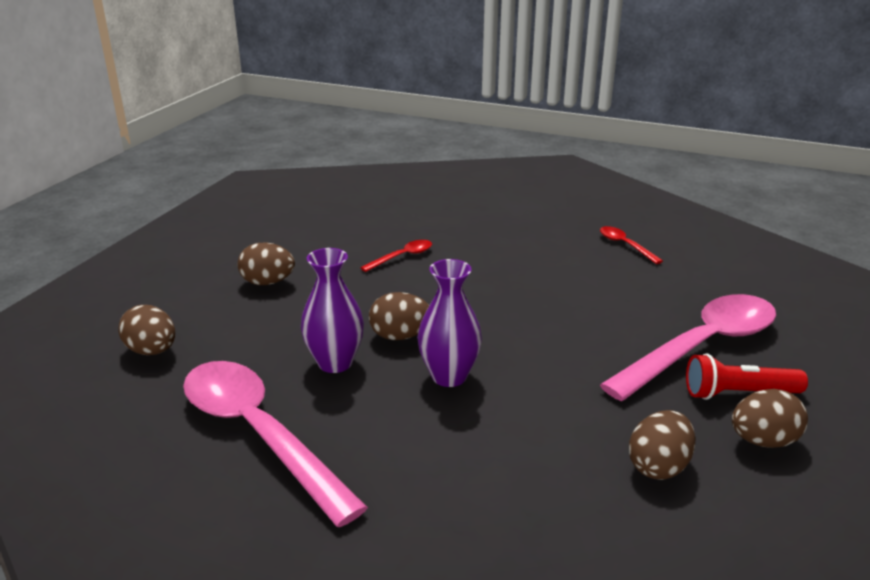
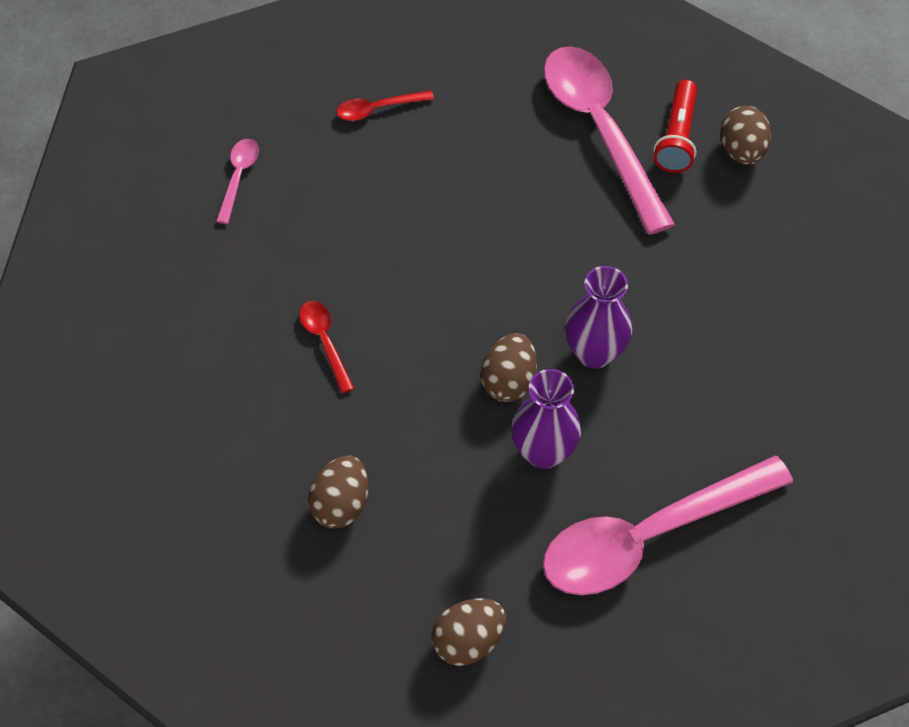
camera: 75 degrees left, 30 degrees up
brown egg [629,410,696,480] -> none
none -> pink spoon [216,139,259,224]

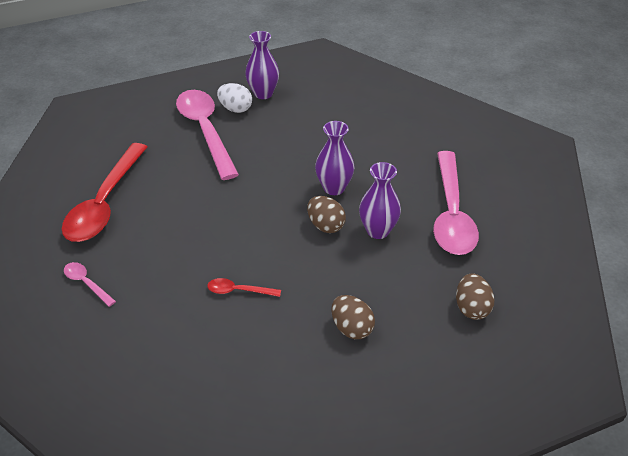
camera: 60 degrees left, 15 degrees down
red spoon [337,91,434,121] -> red spoon [61,143,147,242], size x2.35
pink spoon [544,46,675,235] -> pink spoon turned 60 degrees clockwise [176,90,239,180]
red flashlight [654,80,697,173] -> white egg [217,83,252,113]
brown egg [720,106,771,165] -> purple vase [245,31,279,99]

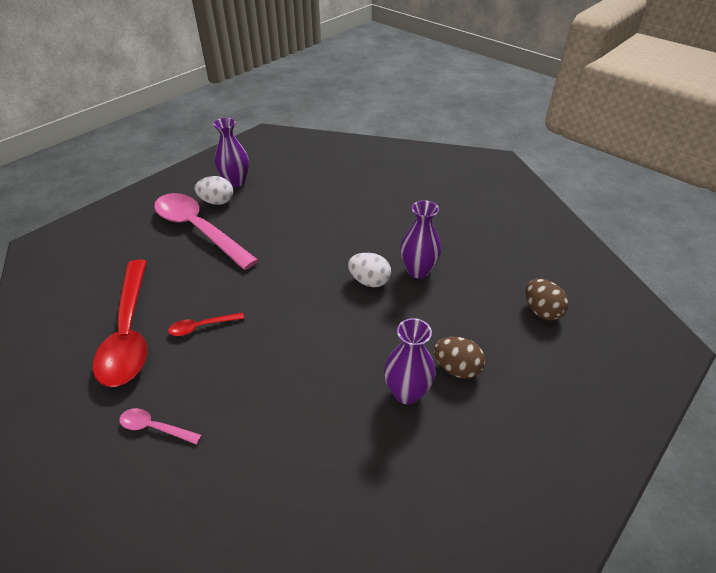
camera: 25 degrees left, 0 degrees up
red spoon [207,278,281,297] -> red spoon moved to [168,313,244,336]
brown egg [307,196,346,233] -> white egg [348,253,391,287]
purple vase [315,121,354,195] -> purple vase moved to [384,318,435,404]
pink spoon [433,151,479,255] -> none

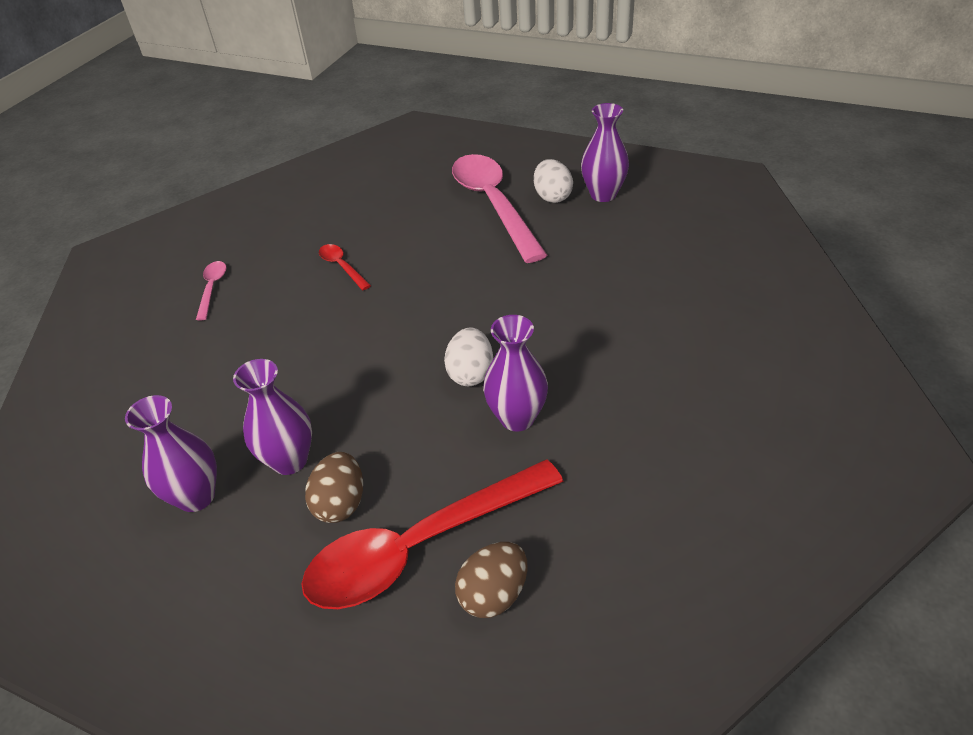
camera: 75 degrees right, 0 degrees up
red spoon [93,260,147,387] -> red spoon moved to [301,459,564,609]
pink spoon [154,193,258,270] -> pink spoon turned 45 degrees counterclockwise [452,154,547,263]
none -> purple vase [125,395,217,512]

